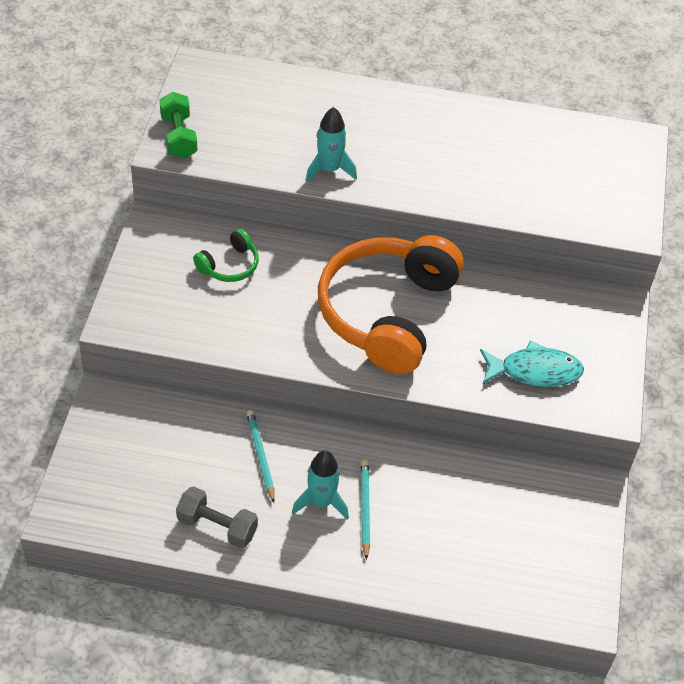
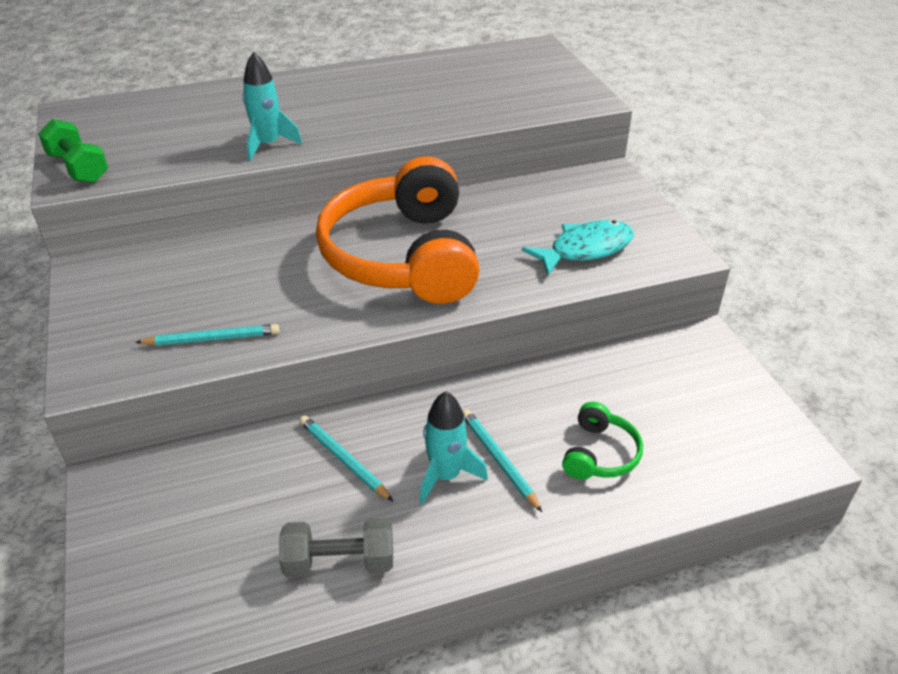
camera: 25 degrees left, 10 degrees down
green headphones [193,229,259,282] -> green headphones moved to [562,402,643,480]
none -> turquoise pencil [135,324,280,346]

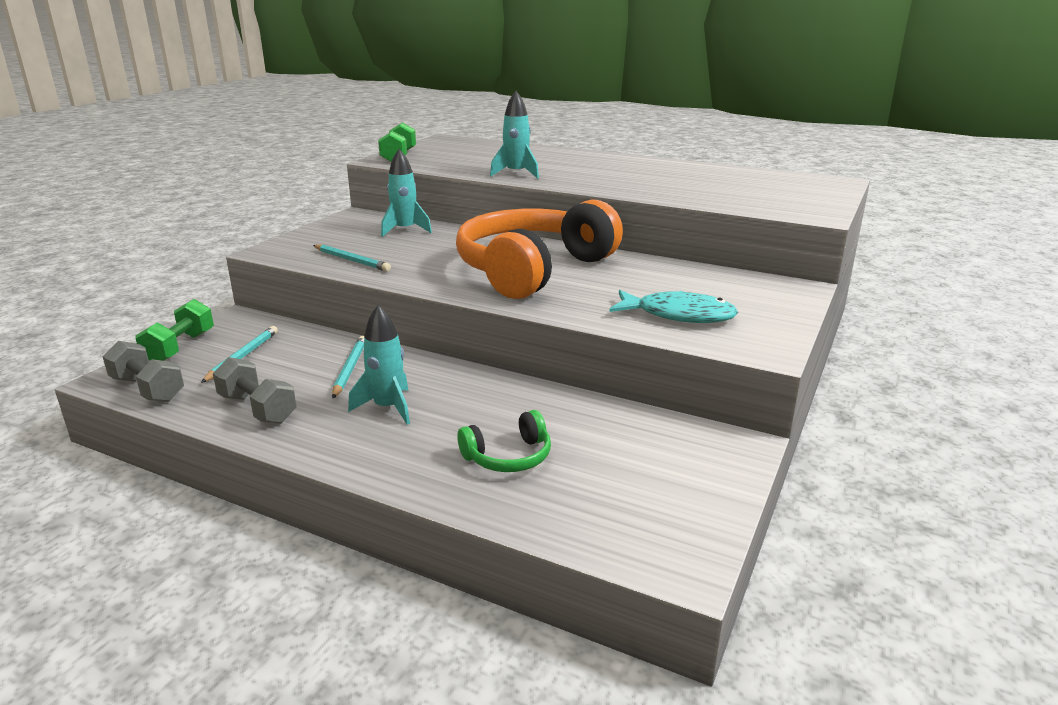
camera: 45 degrees right, 15 degrees down
turquoise pencil [463,409,542,512] -> turquoise pencil moved to [201,326,278,383]
none -> grey dumbbell [103,341,184,402]
none -> green dumbbell [136,299,214,361]
none -> turquoise rocket [381,149,432,237]

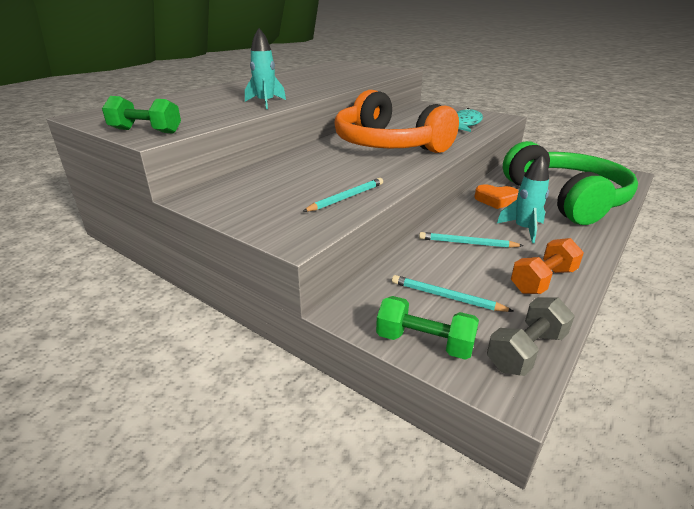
camera: 80 degrees left, 5 degrees up
grey dumbbell [213,357,297,424] -> orange dumbbell [511,238,584,294]
turquoise rocket [381,149,432,237] -> none
green headphones [457,410,551,472] -> green headphones [503,141,638,225], size x2.40
none -> orange heart [474,185,519,209]

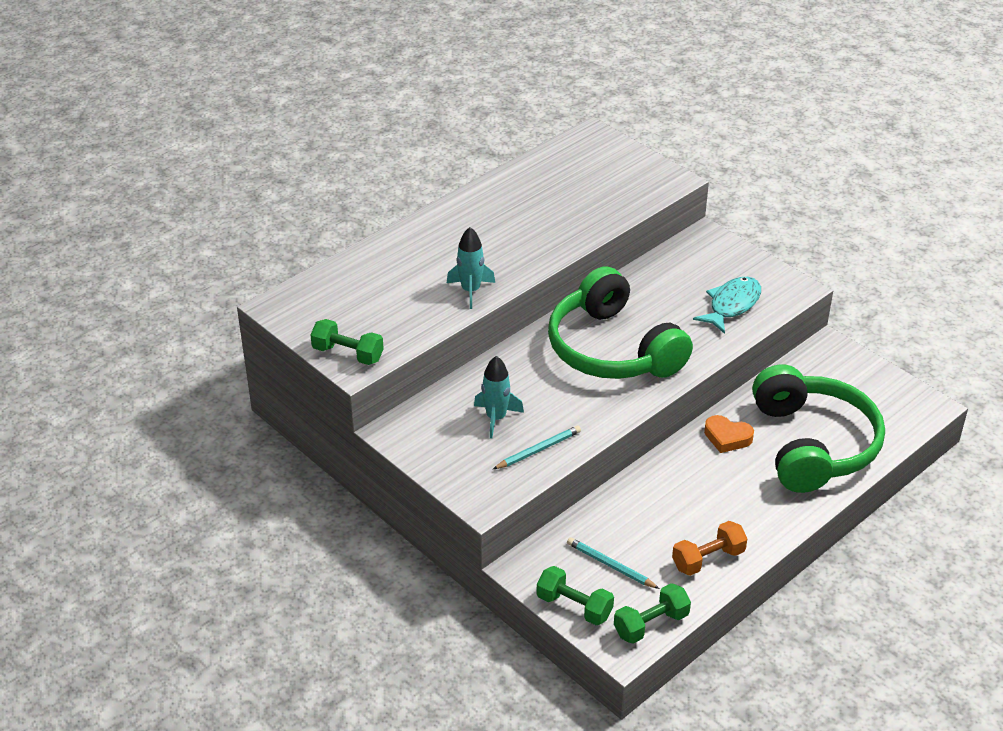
camera: 10 degrees right, 10 degrees up
orange headphones [335,90,459,153] -> green headphones [548,267,693,379]
turquoise pencil [419,232,524,248] -> none
grey dumbbell [487,298,575,376] -> green dumbbell [614,583,691,644]
turquoise rocket [497,155,549,243] -> turquoise rocket moved to [474,356,524,439]

